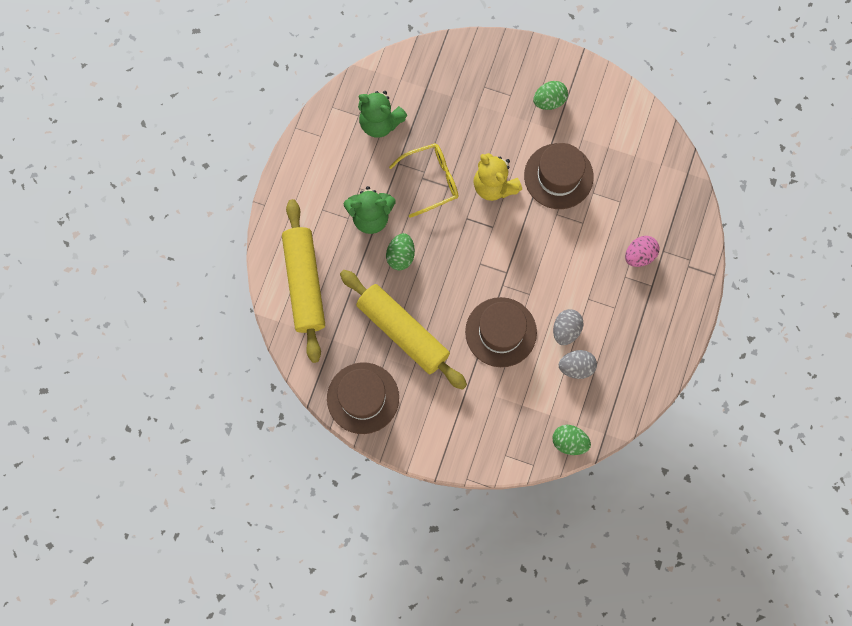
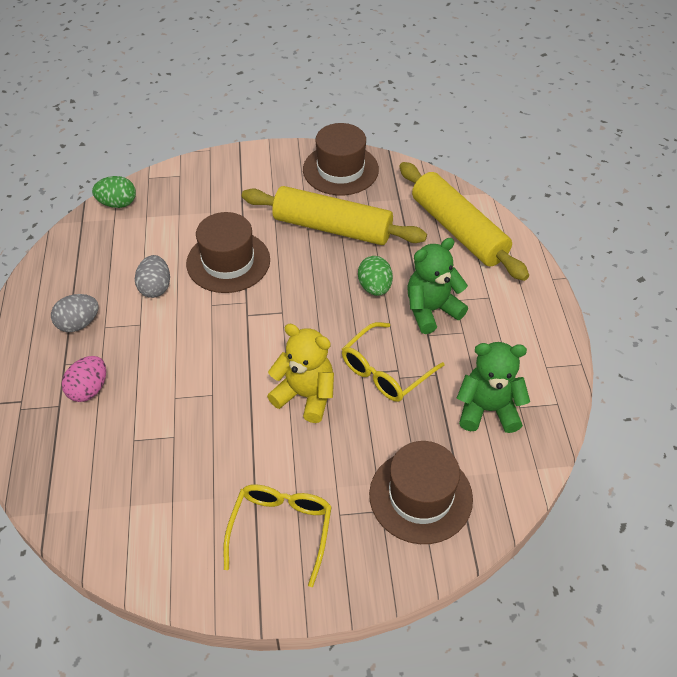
camera: 155 degrees right, 25 degrees down
brown hat [524,143,594,209] -> brown hat moved to [369,441,473,544]
green egg [533,81,568,110] -> yellow glasses [223,484,332,587]
grey egg [559,350,597,379] -> grey egg moved to [51,294,99,332]

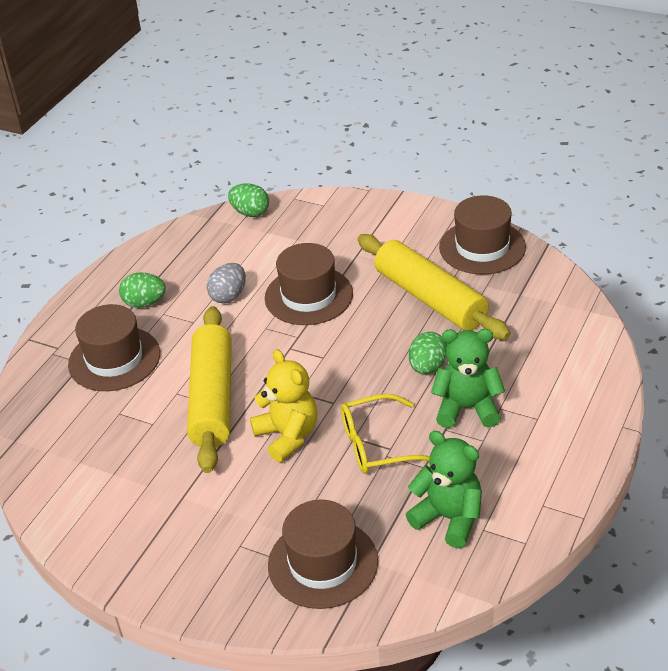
camera: 35 degrees right, 10 degrees down
grey egg [51,294,99,332] -> green egg [119,272,166,308]
pink egg [62,356,106,402] -> brown hat [68,304,160,391]
yellow glasses [223,484,332,587] -> none
yellow rolling pin [399,162,529,281] -> yellow rolling pin moved to [187,306,232,473]

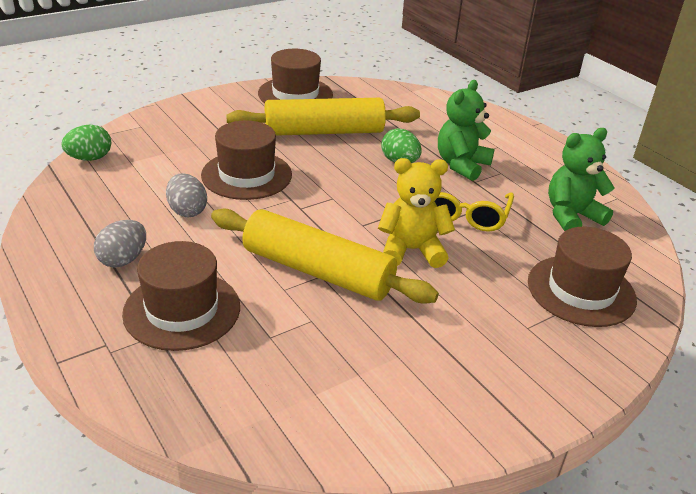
camera: 65 degrees left, 5 degrees down
green egg [119,272,166,308] -> grey egg [94,220,146,268]

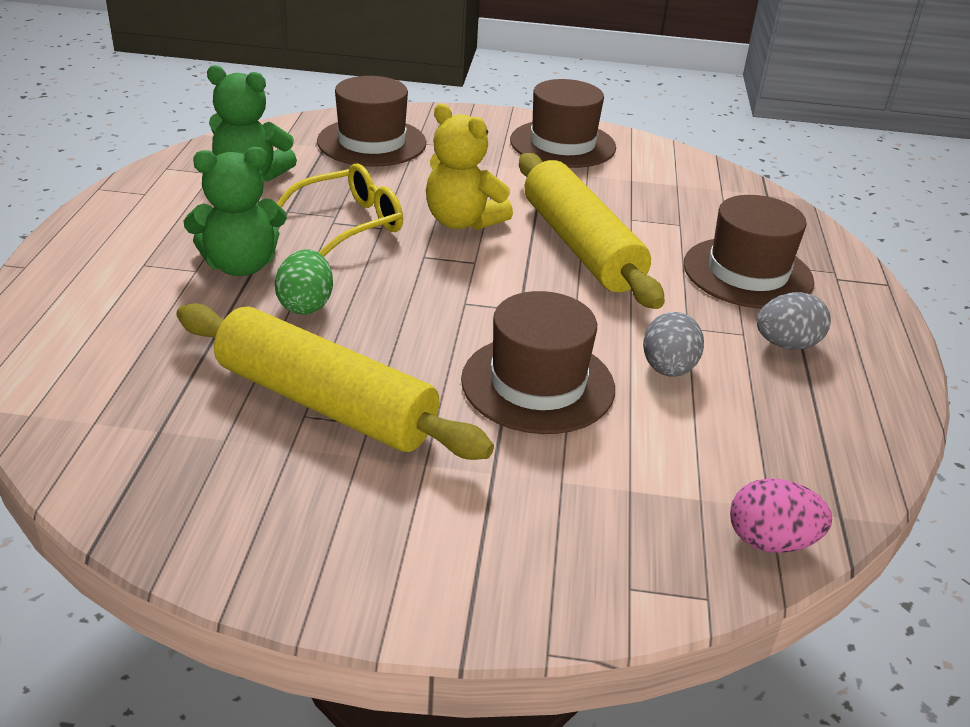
camera: 140 degrees left, 0 degrees up
green egg [61,125,111,161] -> pink egg [730,478,832,553]
brown hat [258,49,333,103] -> brown hat moved to [510,79,616,168]

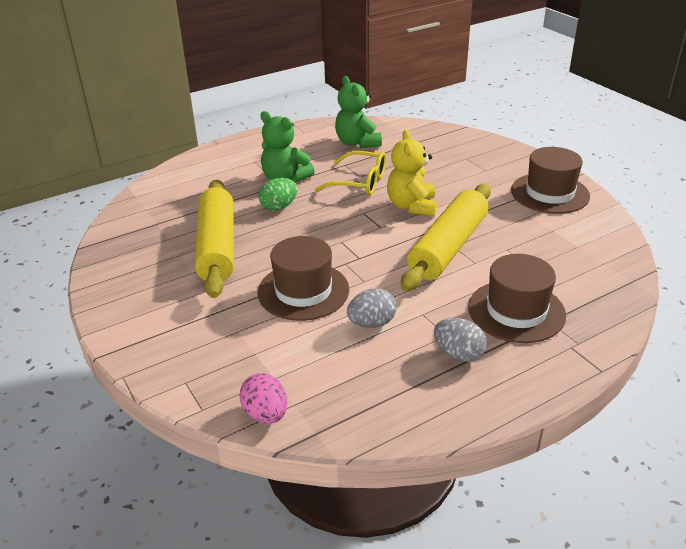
camera: 55 degrees right, 0 degrees up
brown hat [317,76,426,167] -> none

